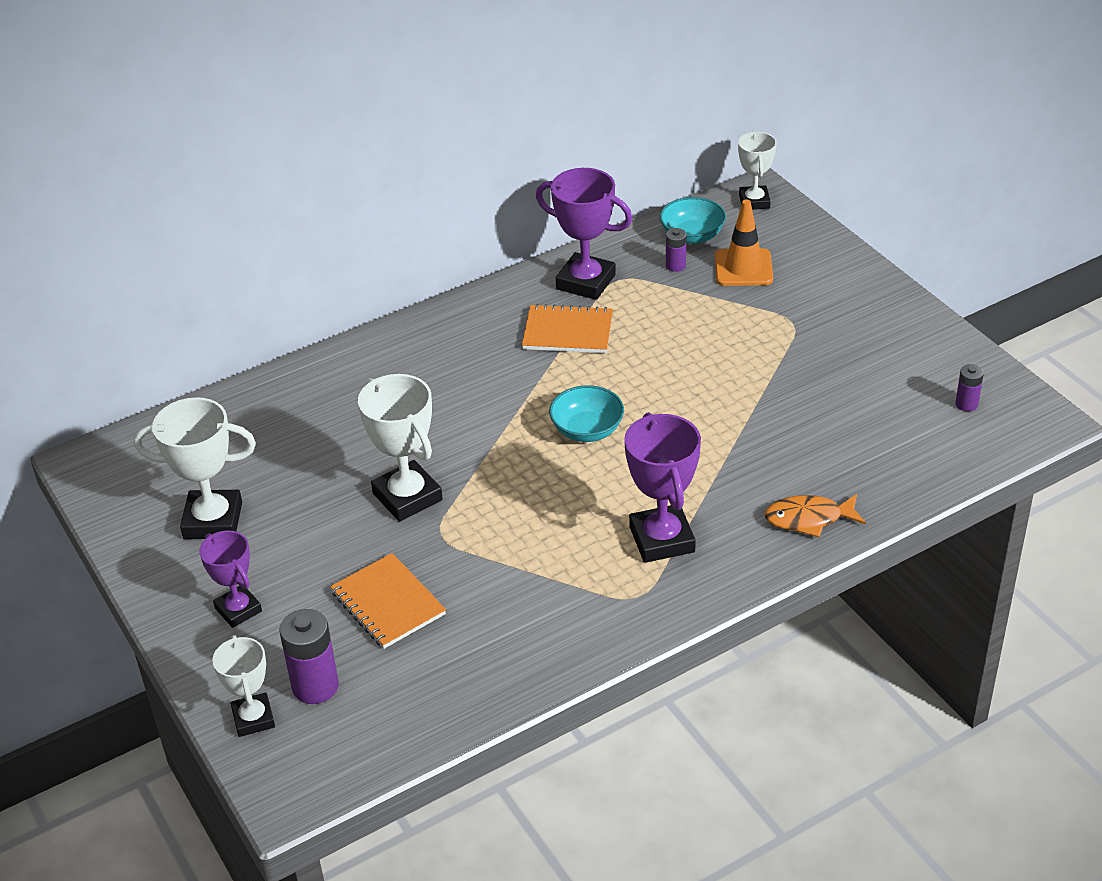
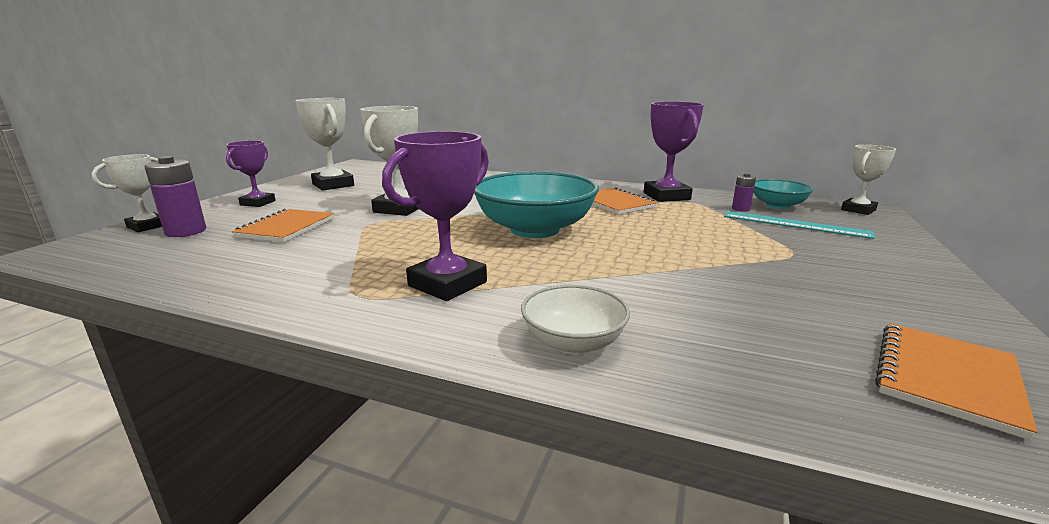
camera: 50 degrees right, 20 degrees down
turquoise bowl [549,385,624,442] -> turquoise bowl [474,171,599,238], size x1.91
orange traffic cone [715,199,773,286] -> turquoise ruler [724,211,875,239]
orange fish [764,494,866,537] -> white bowl [521,285,630,354]
purple battery [956,364,984,411] -> orange notebook [875,323,1038,440]

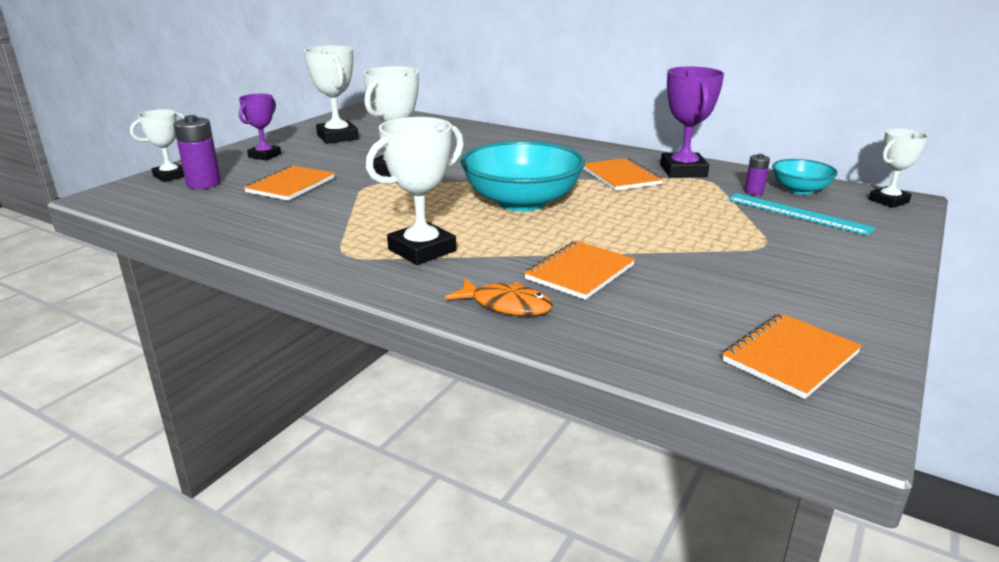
camera: 10 degrees right, 5 degrees up
purple trophy [382,131,489,301] -> white trophy [366,117,464,265]
white bowl [521,285,630,354] -> orange fish [445,278,553,316]
none -> orange notebook [524,241,635,300]

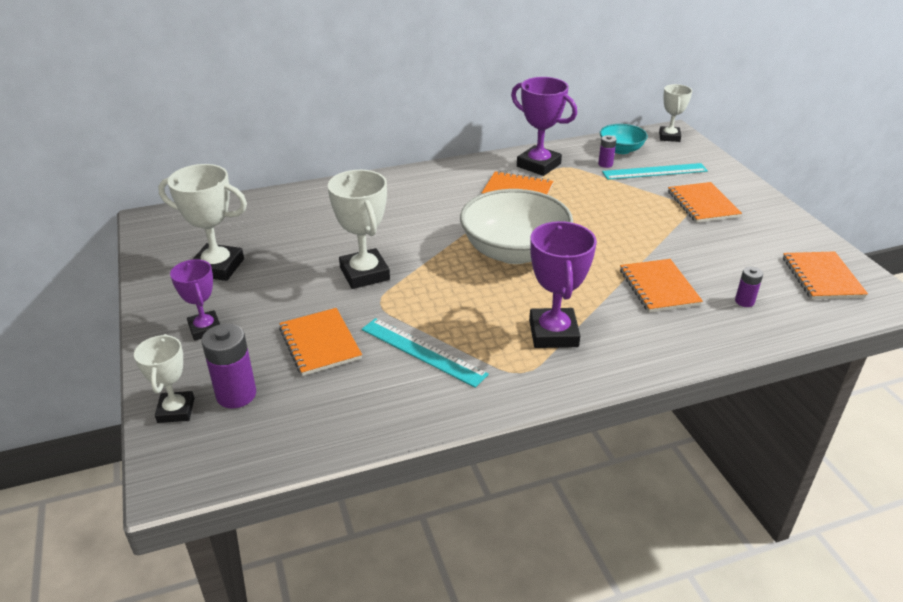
camera: 50 degrees left, 10 degrees up
white trophy [366,117,464,265] -> purple trophy [529,221,597,348]
orange fish [445,278,553,316] -> none
turquoise bowl [461,141,585,212] -> white bowl [460,189,573,264]
none -> turquoise ruler [361,318,489,388]
none -> orange notebook [668,182,742,223]
none -> purple battery [735,266,763,307]

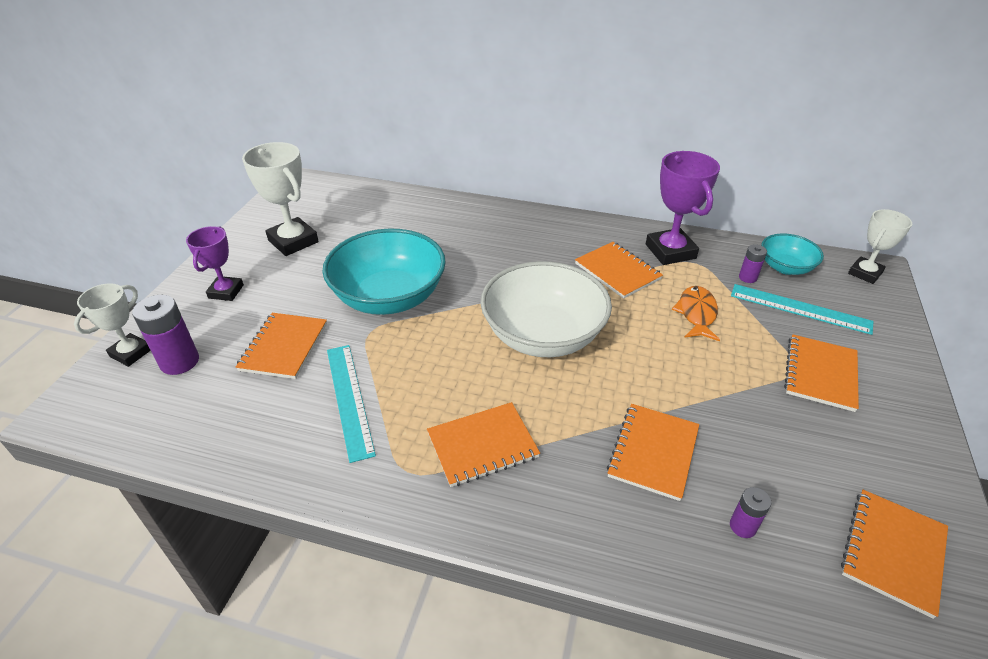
camera: 35 degrees right, 5 degrees up
white trophy [328,170,390,289] -> turquoise bowl [322,228,446,315]
purple trophy [529,221,597,348] -> orange notebook [427,402,540,487]
none -> orange fish [672,286,720,341]

